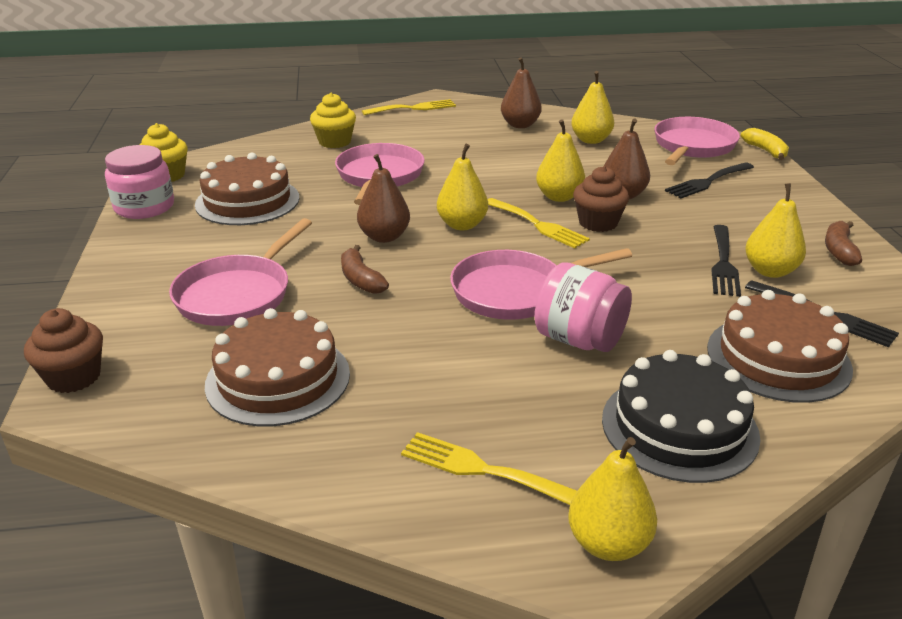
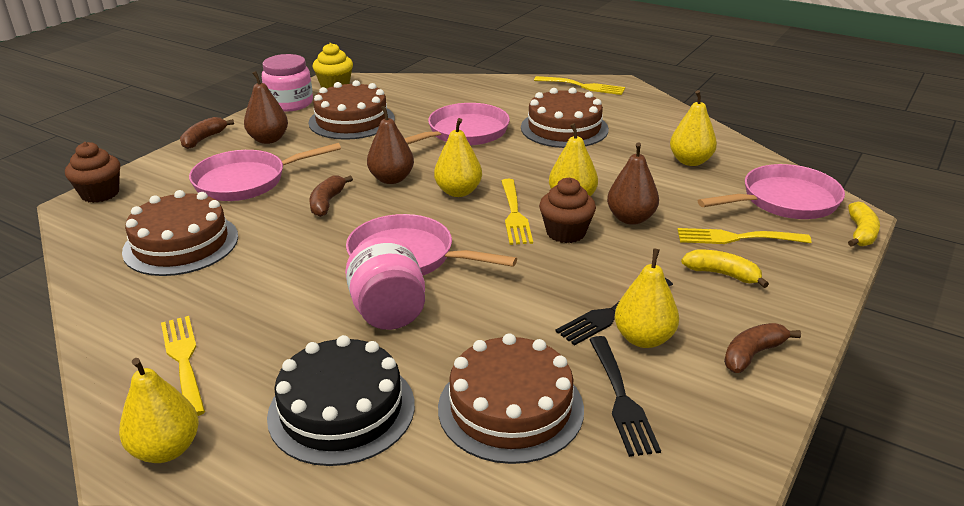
camera: 40 degrees right, 0 degrees up
yellow cupcake [310,93,356,148] -> none
brown pear [501,57,542,128] -> brown pear moved to [244,71,288,144]
black fork [665,162,754,199] -> yellow fork [678,228,811,244]
none -> brown banana [180,117,234,149]
none -> brown cake [521,87,609,148]
none -> yellow banana [681,250,769,288]

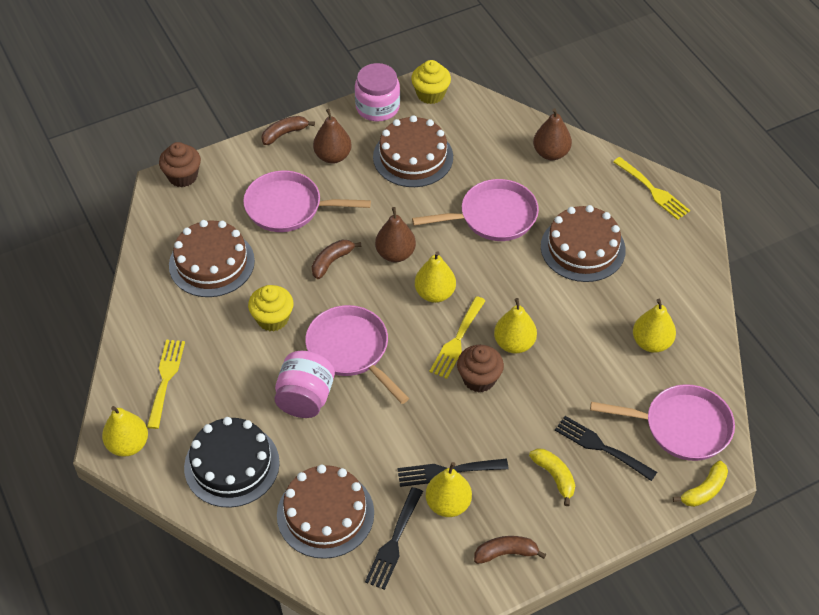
camera: 30 degrees right, 20 degrees up
brown pear [607,142,659,225] -> brown pear moved to [533,108,572,160]
yellow fork [678,228,811,244] -> black fork [555,416,657,481]
none -> yellow cupcake [248,285,293,332]

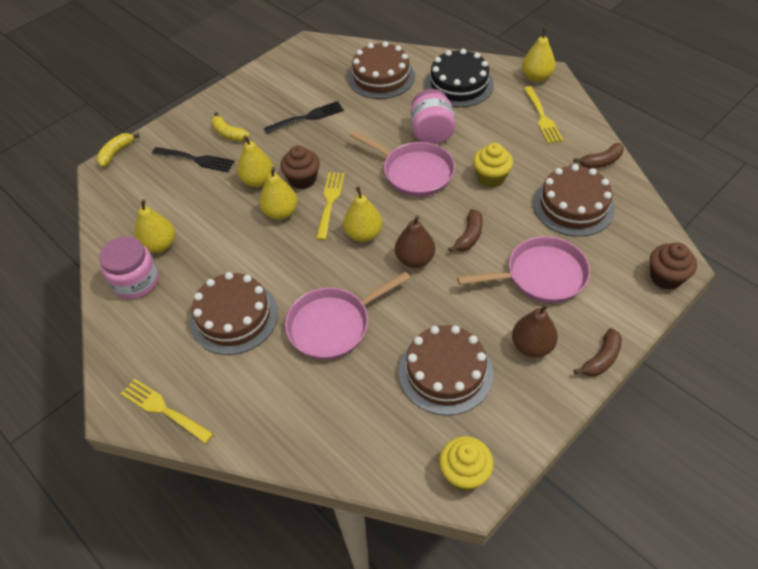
camera: 165 degrees right, 0 degrees up
pink jar [355,63,400,122] -> pink jar moved to [99,236,159,299]
black fork [365,487,423,590] -> none
yellow pear [426,462,472,517] -> yellow pear moved to [237,136,274,187]
brown banana [474,536,546,564] -> brown banana moved to [573,143,624,169]
brown pear [533,108,572,160] -> none
pink pan [590,384,735,461] -> none

